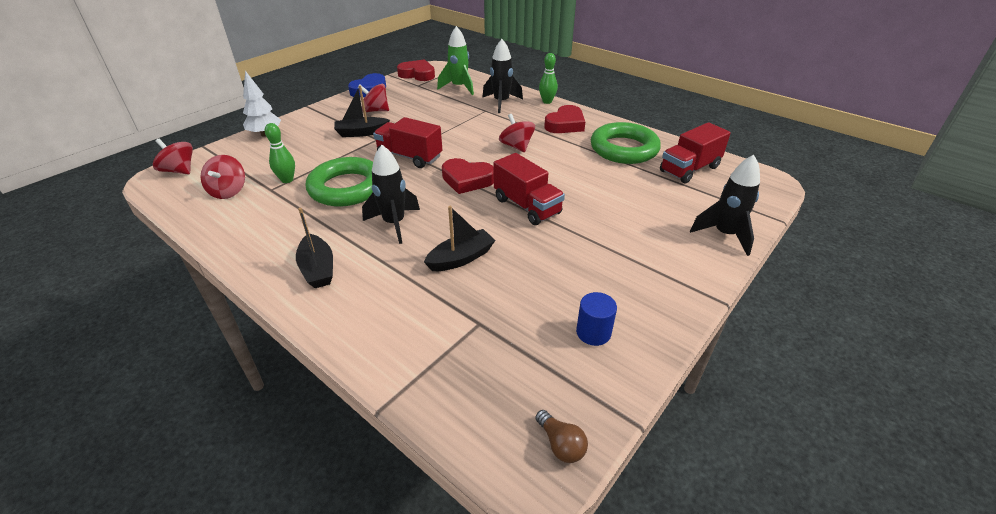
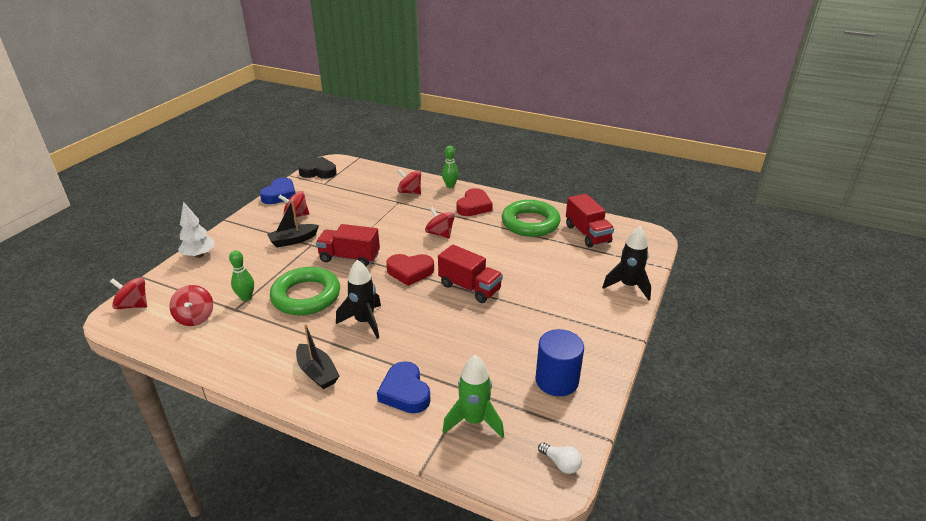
camera: 15 degrees left, 5 degrees down
red heart [397,59,435,81] -> black heart [298,157,337,179]
black boat [424,206,496,271] -> none
green rocket [437,26,474,95] -> green rocket moved to [442,355,504,438]
black rocket [482,39,523,113] -> red spinning top [397,169,421,194]
brown light bulb [535,410,588,463] -> white light bulb [538,442,582,474]
blue cylinder [576,292,617,346] -> blue cylinder [535,329,584,396], size x1.62
red truck [660,122,731,184] -> red truck turned 60 degrees counterclockwise [566,194,614,248]
none -> blue heart [377,361,431,413]

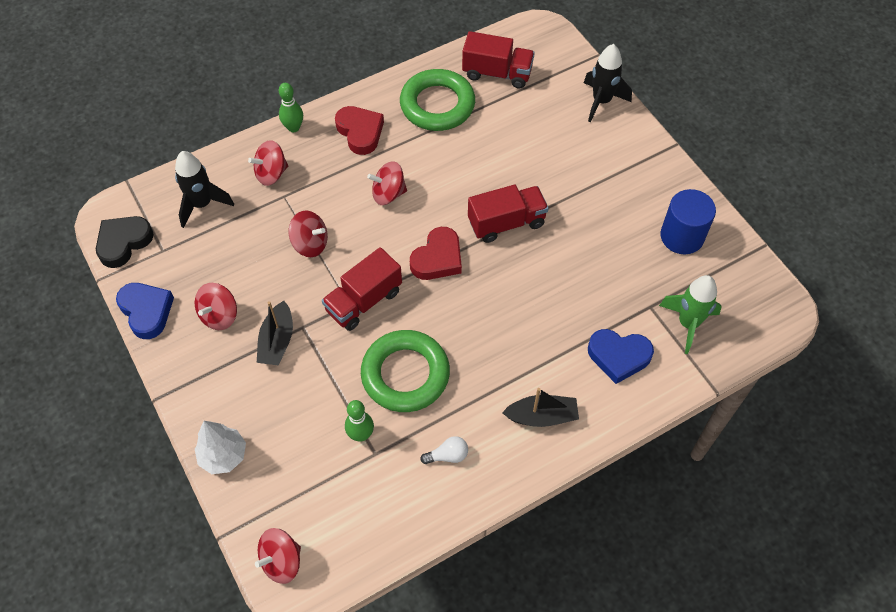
camera: 55 degrees left, 25 degrees up
red spinning top [170,285,213,326] -> red spinning top moved to [289,211,328,257]
black rocket [336,260,381,339] -> black rocket moved to [175,151,234,228]
white light bulb [538,442,582,474] -> white light bulb moved to [420,436,468,464]

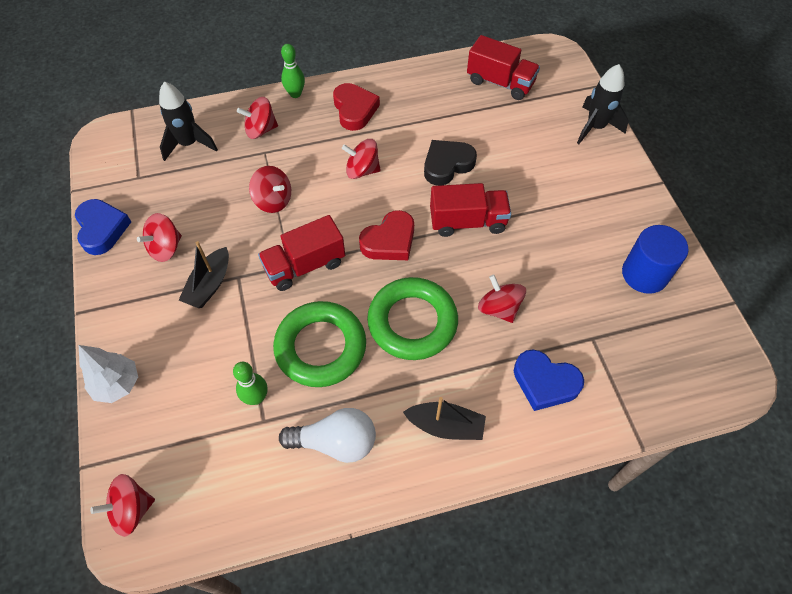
camera: 15 degrees right, 0 degrees up
black heart [96,216,154,268] -> black heart moved to [424,140,477,186]
green ring [400,69,475,131] -> green ring moved to [367,277,458,360]
white light bulb [420,436,468,464] -> white light bulb [279,408,376,463], size x1.87
green rocket [659,275,722,354] -> none
none -> red spinning top [478,275,526,323]

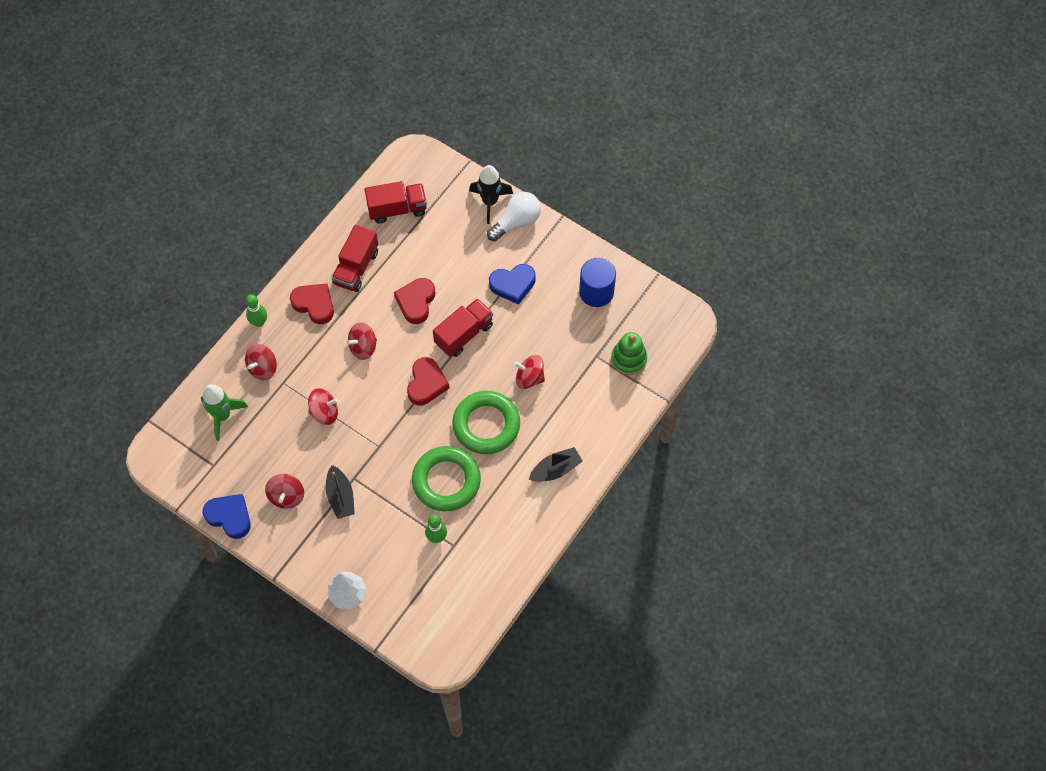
camera: 40 degrees left, 5 degrees up
red spinning top [90,474,155,537] -> none
black rocket [159,81,218,161] -> green rocket [201,384,248,441]
red truck [258,215,345,291] -> red truck moved to [331,225,378,292]
white light bulb [279,408,376,463] -> white light bulb moved to [487,192,541,241]
black heart [424,140,477,186] -> red heart [394,278,435,324]
blue heart [514,350,584,411] -> blue heart moved to [489,264,536,305]
none -> green stacking toy [611,332,647,375]

